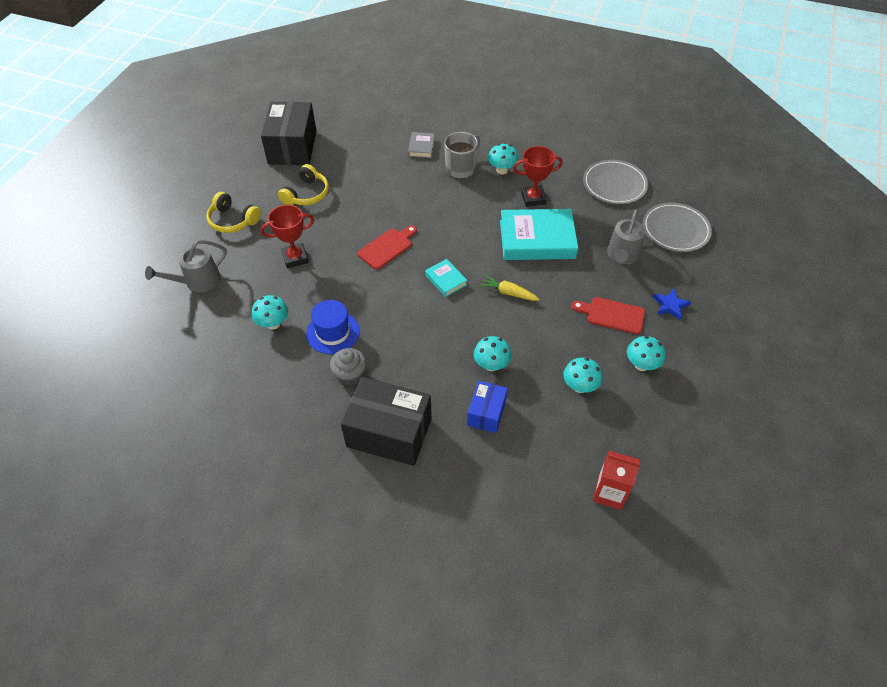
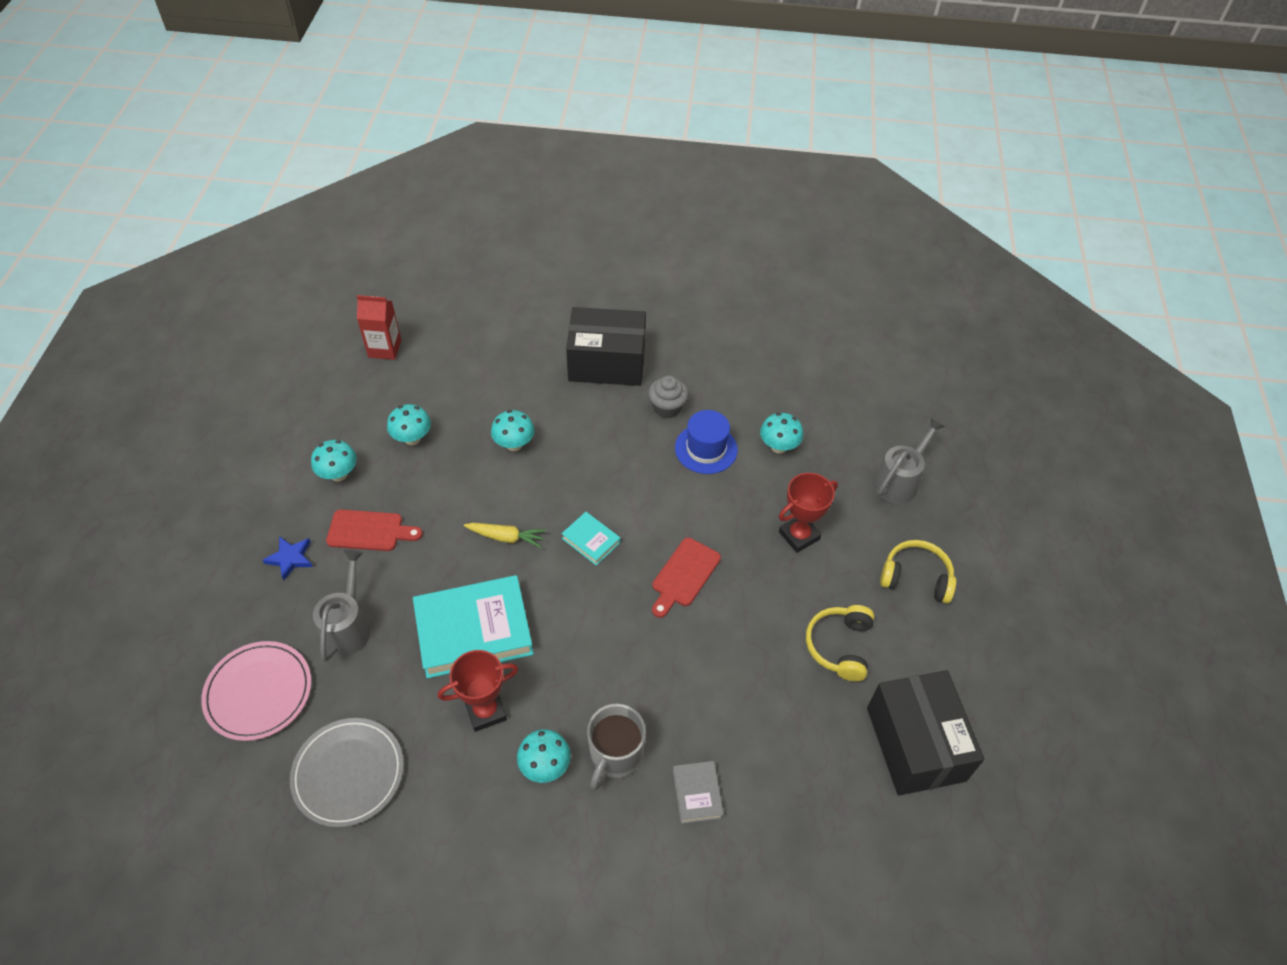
camera: 165 degrees right, 0 degrees up
blue box [467,380,508,433] -> none
grey plate [643,203,712,252] -> pink plate [201,641,311,741]

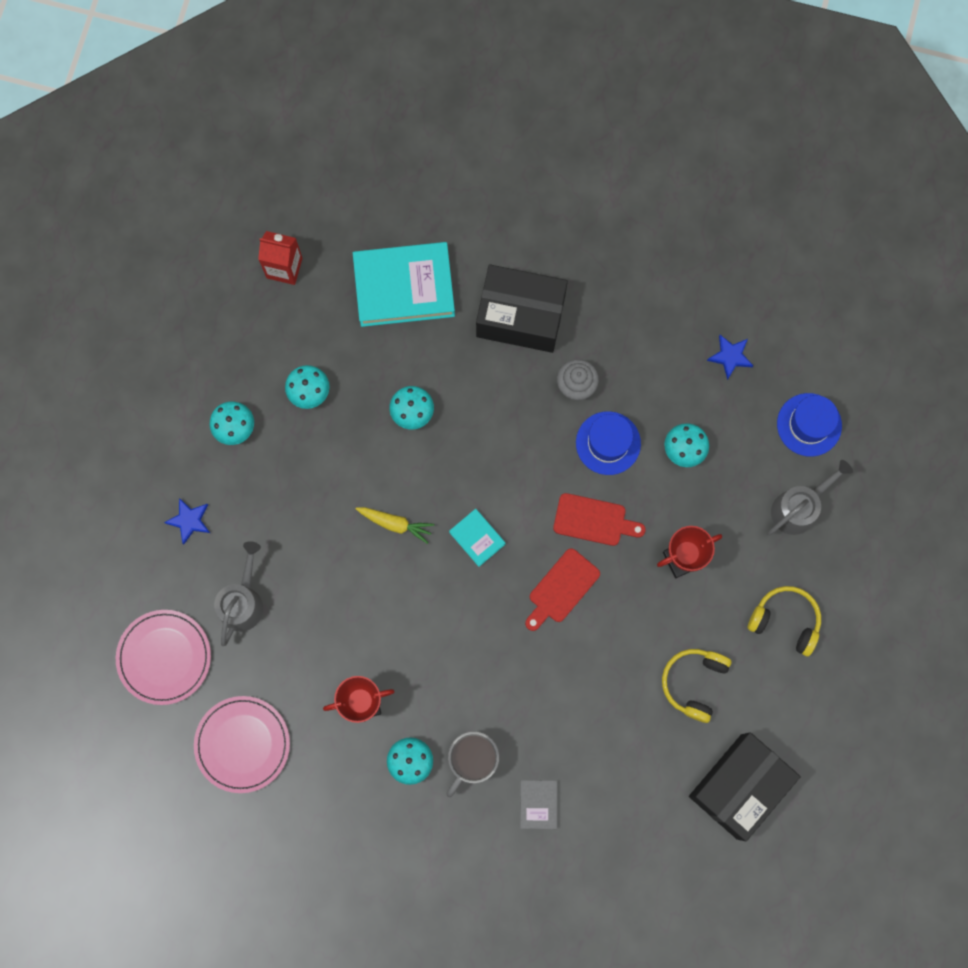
camera: 10 degrees right, 25 degrees up
grey plate [290,718,404,827] -> pink plate [194,696,290,793]
red cutting board [326,509,423,551] -> red cutting board moved to [553,493,646,546]
turquoise book [413,575,534,678] -> turquoise book moved to [353,242,455,327]
black box [867,670,984,796] -> black box turned 45 degrees clockwise [689,732,801,841]
none -> blue star [707,335,753,380]
none -> blue hat [777,393,842,457]

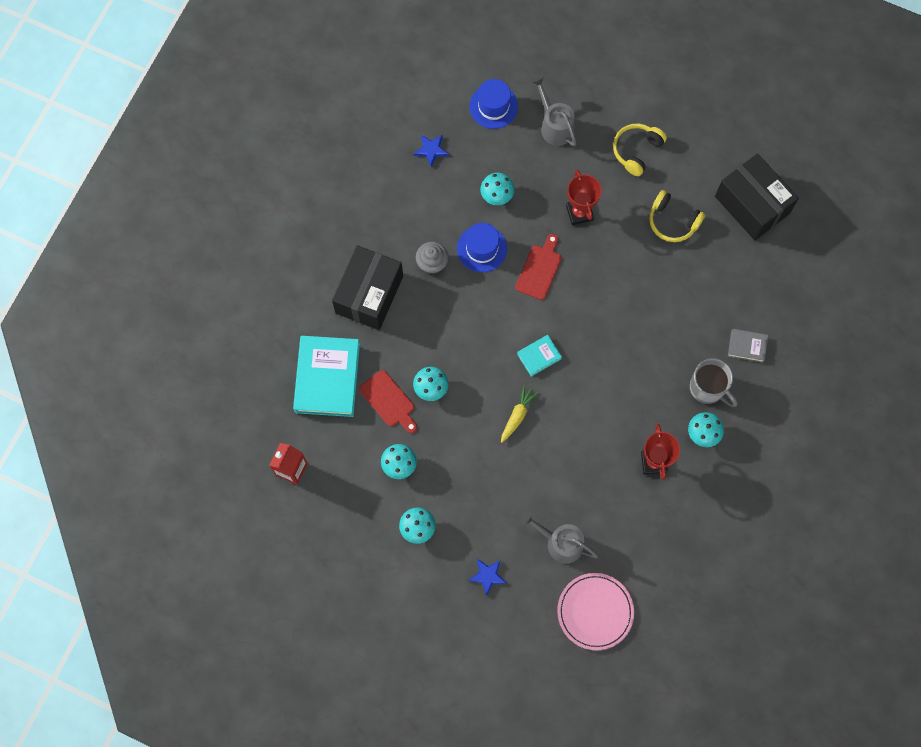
camera: 80 degrees left, 5 degrees down
pink plate [194,696,290,793] -> none
red cutting board [525,548,600,631] -> red cutting board moved to [359,370,417,433]

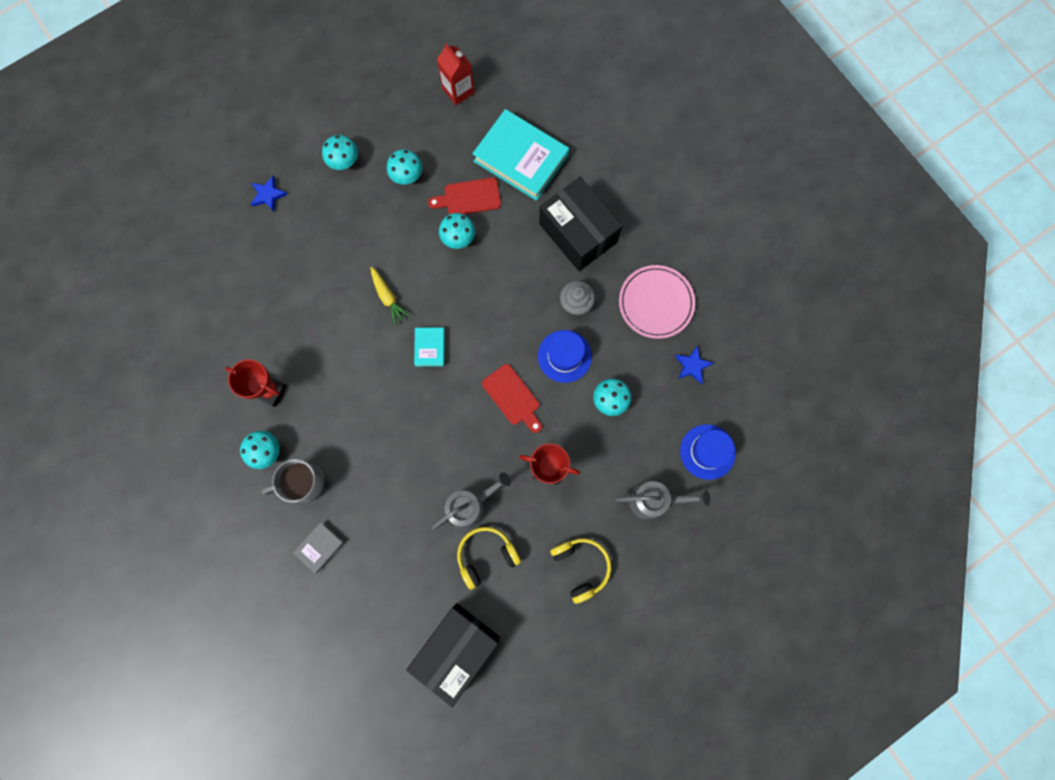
camera: 120 degrees right, 5 degrees up
grey watering can [520,511,599,564] -> grey watering can moved to [432,472,511,530]
pink plate [557,573,634,650] -> pink plate moved to [619,265,695,339]
black box [715,153,799,240] -> black box turned 45 degrees counterclockwise [406,603,500,707]

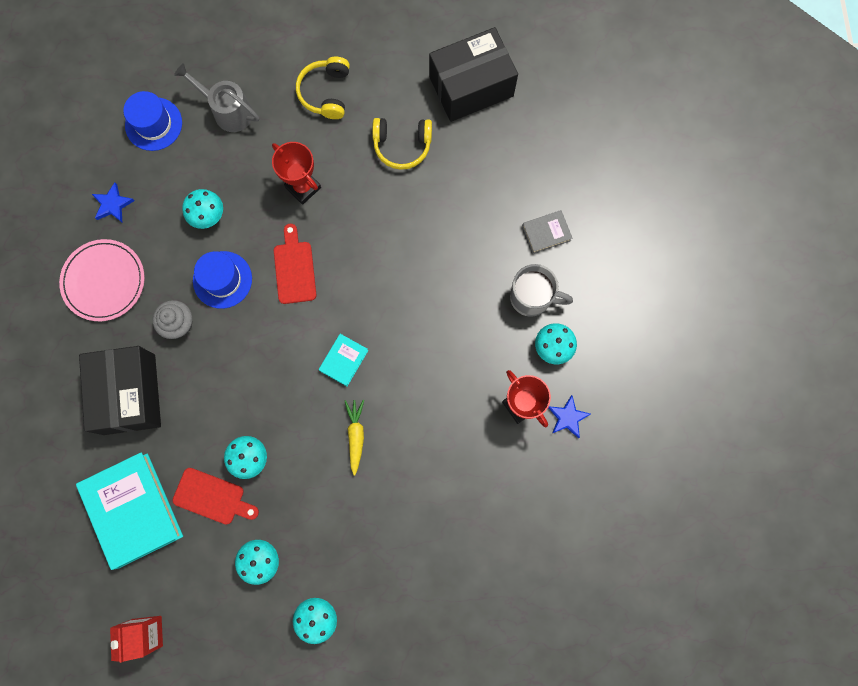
camera: 150 degrees left, 0 degrees up
blue star [251,176,288,212] -> blue star moved to [548,395,591,438]
grey watering can [432,472,511,530] -> none

